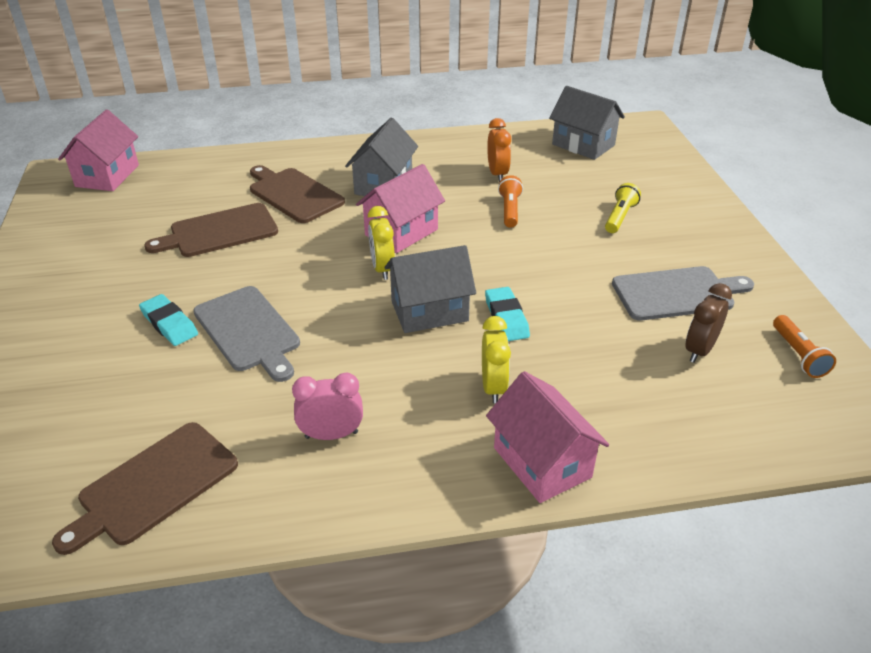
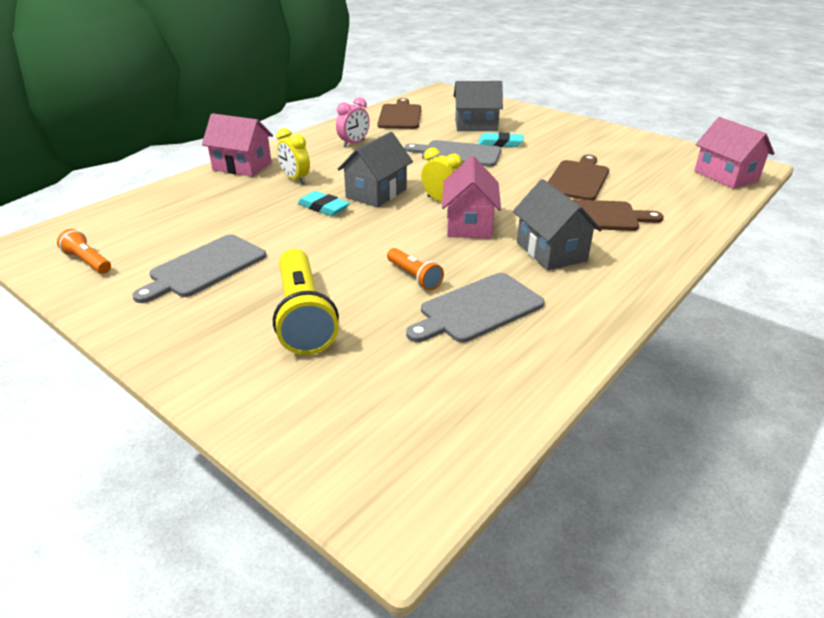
camera: 140 degrees right, 5 degrees down
orange clock [487,118,511,182] -> grey cutting board [406,273,545,343]
grey house [549,86,625,160] -> grey house moved to [454,81,503,131]
yellow flashlight [605,183,641,233] -> yellow flashlight [273,249,339,355], size x1.93
brown clock [686,283,732,363] -> none

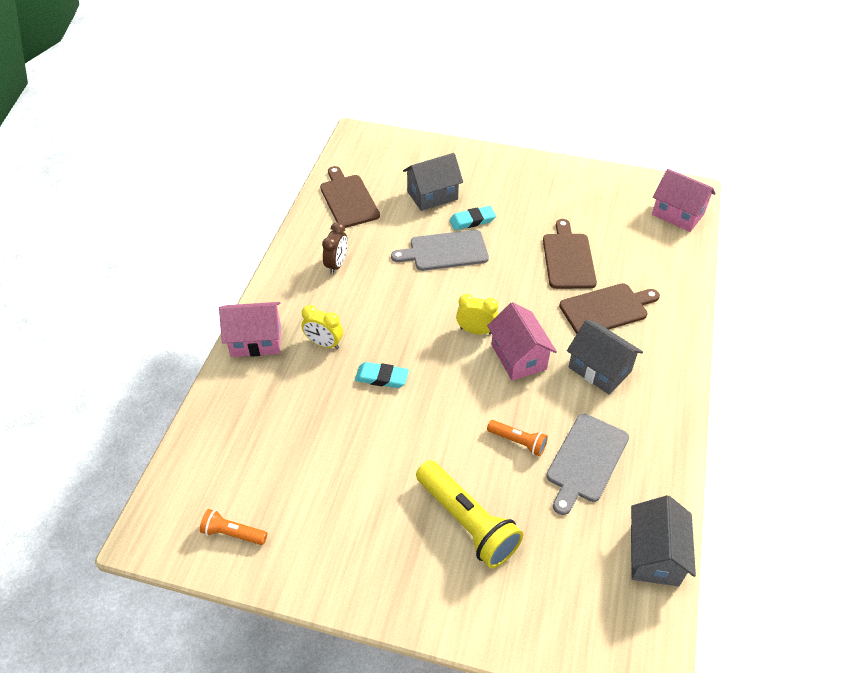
camera: 25 degrees left, 15 degrees up
grey cutting board [132,234,266,303] -> none
pink clock [336,97,370,147] -> brown clock [322,222,348,274]
grey house [338,132,413,207] -> grey house moved to [631,495,696,586]

